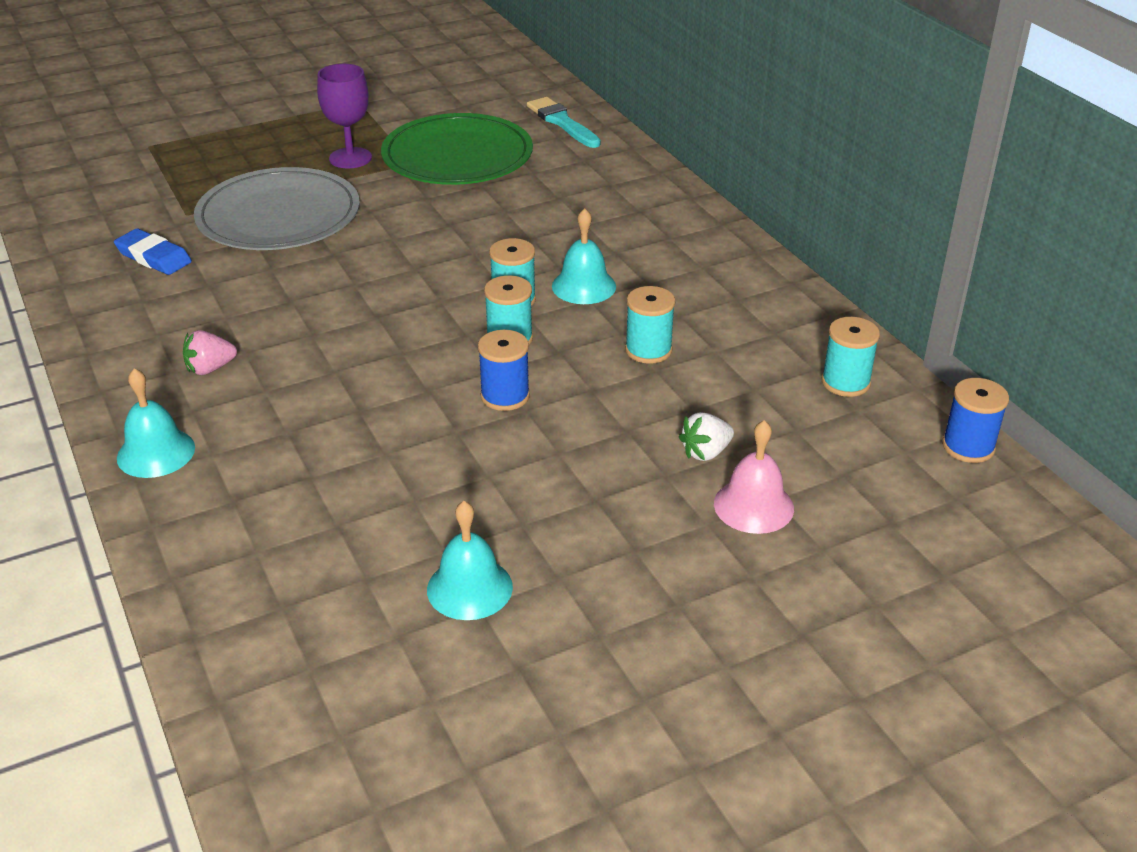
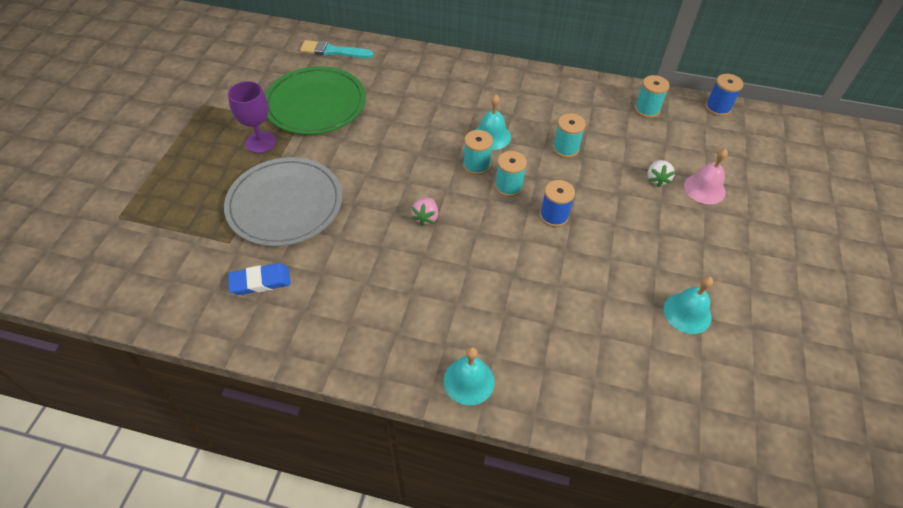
camera: 50 degrees left, 15 degrees up
pink strawberry [183,330,237,375] -> pink strawberry moved to [411,198,438,226]

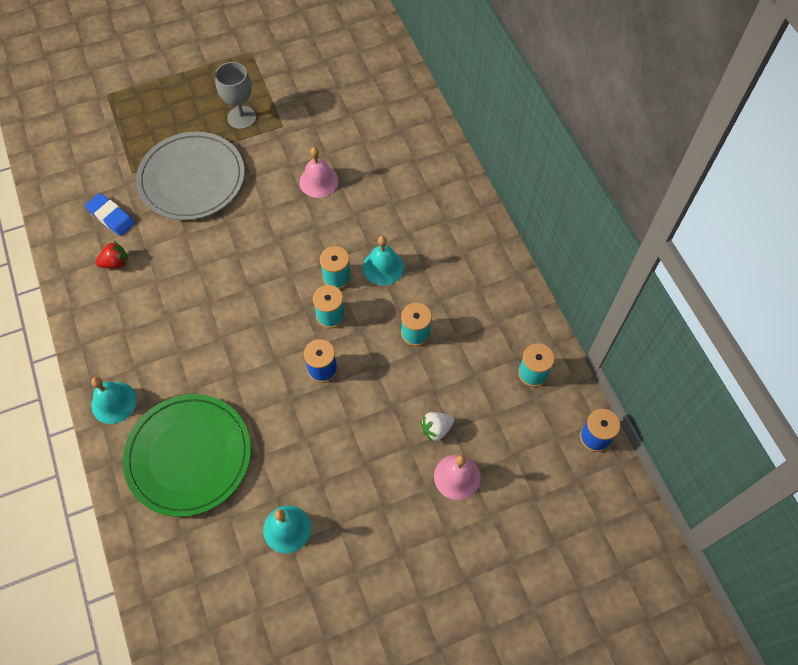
camera: 55 degrees right, 10 degrees up
purple goblet [228,81,276,153] -> grey goblet [215,62,256,129]
green plate [265,66,366,135] -> green plate moved to [123,394,251,517]
turquoise brush [300,40,374,58] -> none
pink strawberry [411,198,438,226] -> none
none -> red strawberry [96,241,128,268]
none -> pink bell [299,147,339,198]

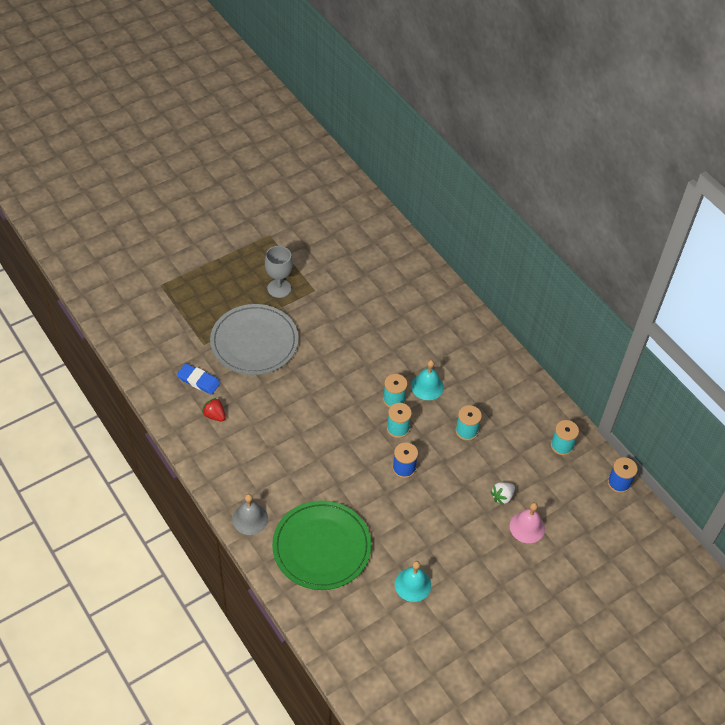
camera: 15 degrees left, 10 degrees down
turquoise bell [91,377,137,424] -> grey bell [232,494,268,535]
red strawberry [96,241,128,268] -> red strawberry turned 105 degrees counterclockwise [202,397,226,422]
pink bell [299,147,339,198] -> none

